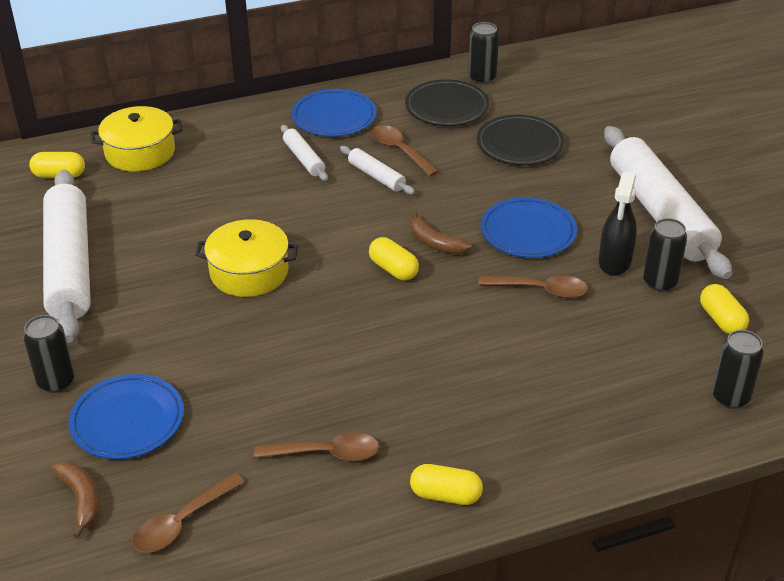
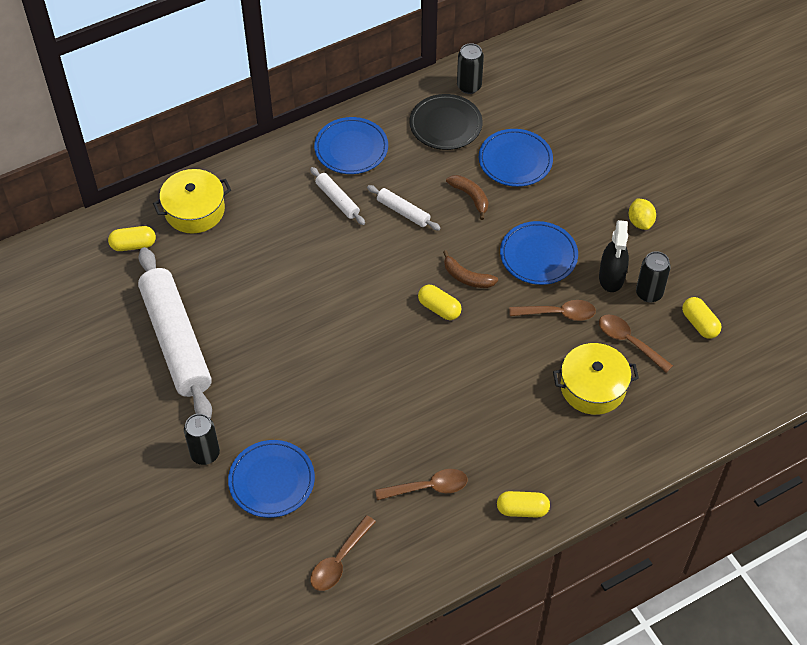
camera: 10 degrees left, 15 degrees up
brown banana [51,461,99,538] -> brown banana moved to [446,175,489,220]
yellow pot [195,219,298,297] -> yellow pot moved to [553,343,639,415]
brown spoon [371,125,439,176] -> brown spoon moved to [599,314,673,373]
black plate [477,115,565,165] -> blue plate [479,129,553,187]
white rolling pin [604,126,732,279] -> yellow lemon [629,198,656,230]
black can [712,330,764,409] -> none

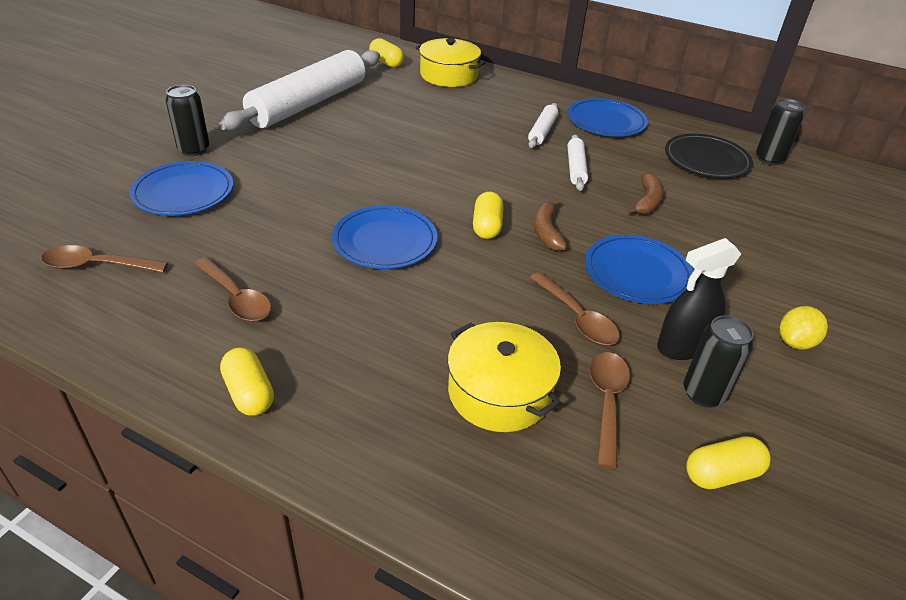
camera: 55 degrees right, 15 degrees down
blue plate [479,129,553,187] -> blue plate moved to [332,205,437,269]
yellow capsule [682,297,721,339] -> yellow capsule turned 45 degrees clockwise [686,436,771,489]

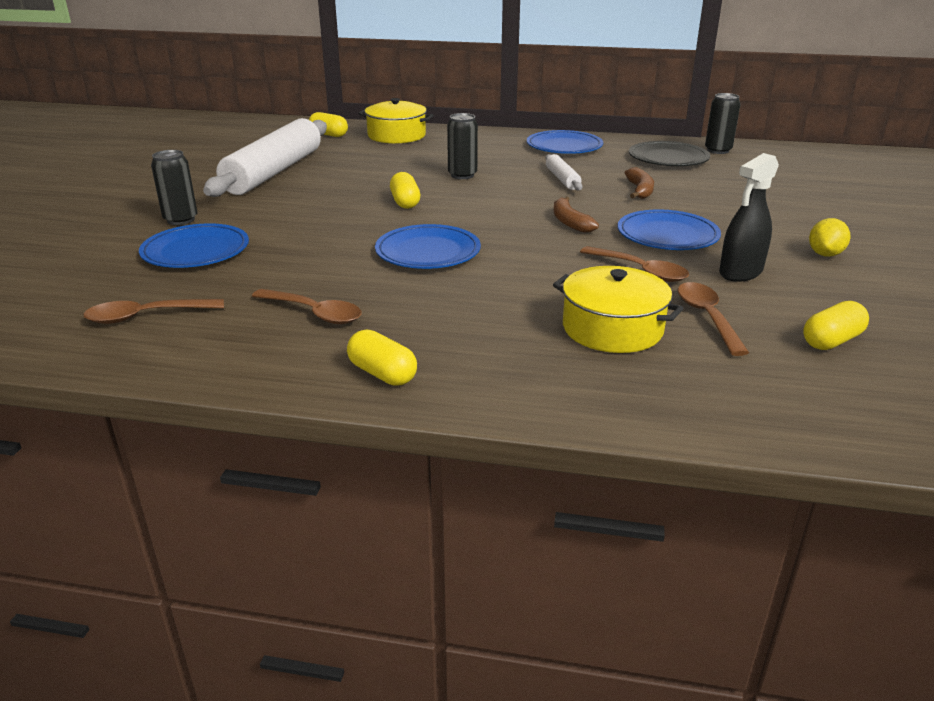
camera: 15 degrees left, 10 degrees down
yellow capsule [473,192,503,239] -> yellow capsule moved to [390,172,420,209]
white rolling pin [528,103,558,148] -> none
black can [684,315,754,408] -> black can moved to [447,113,478,179]

